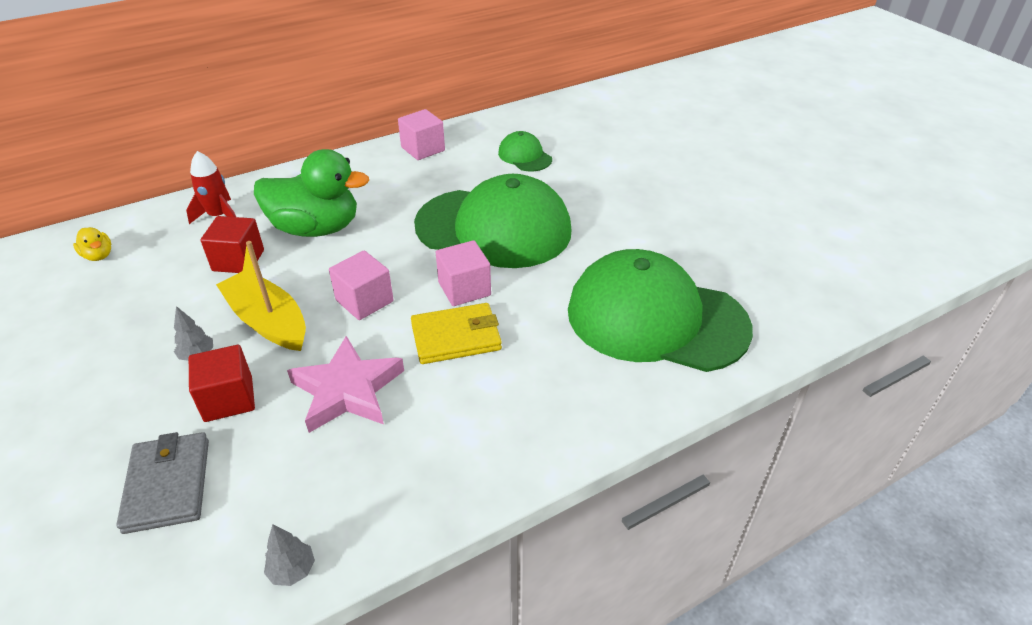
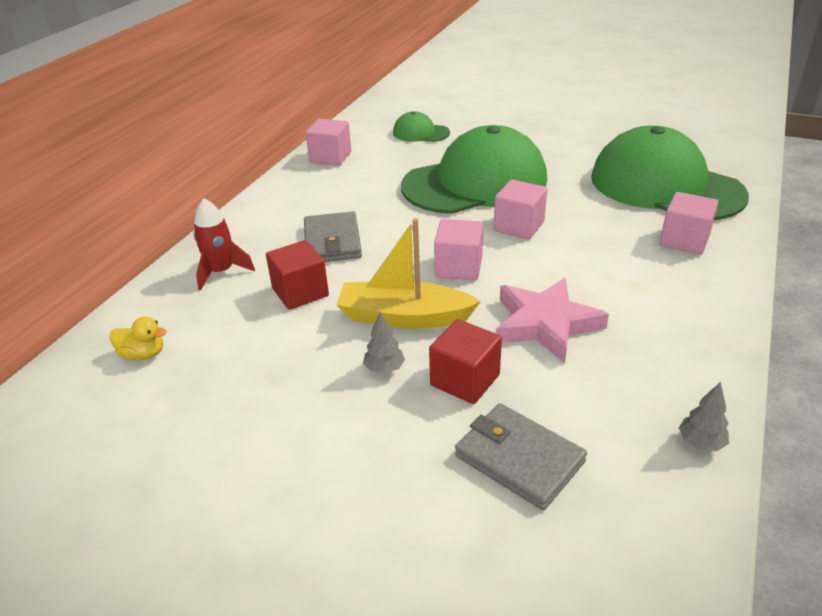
camera: 35 degrees left, 5 degrees down
green duck [254,149,369,237] -> grey wallet [304,211,362,262]
yellow wallet [411,303,502,364] -> none
green cap [568,249,753,372] -> green cap turned 60 degrees clockwise [591,126,749,220]
none -> pink cube [660,192,719,255]

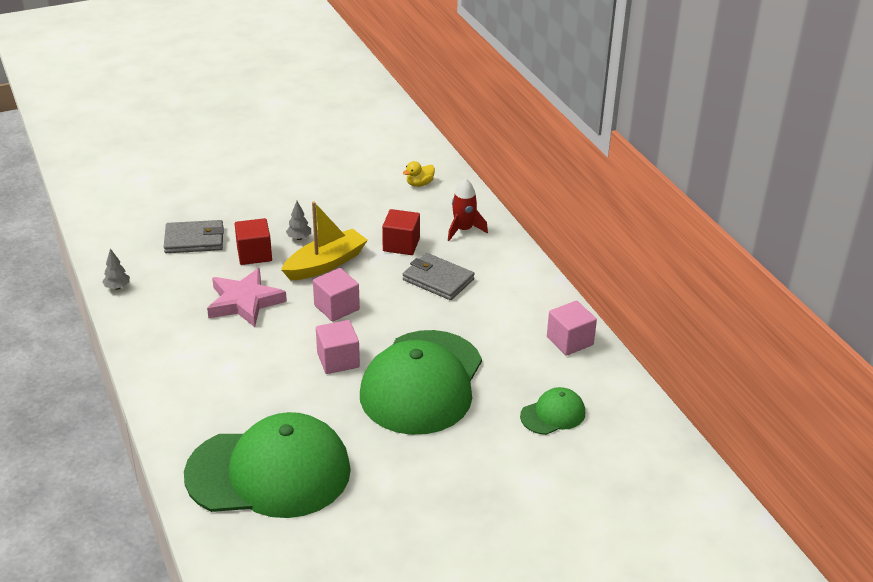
camera: 130 degrees right, 0 degrees up
pink cube [660,192,719,255] -> none

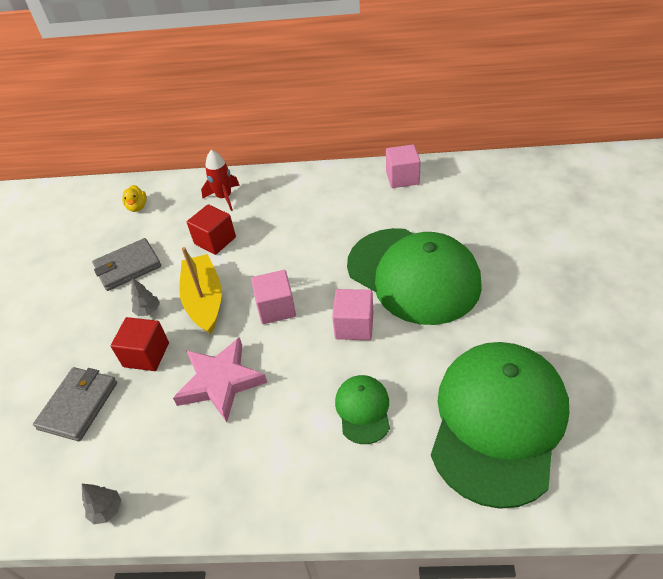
camera: 60 degrees left, 10 degrees up
grey wallet [403,253,474,300] -> grey wallet moved to [92,238,161,291]
green cap [520,387,585,435] -> green cap moved to [335,375,390,444]

